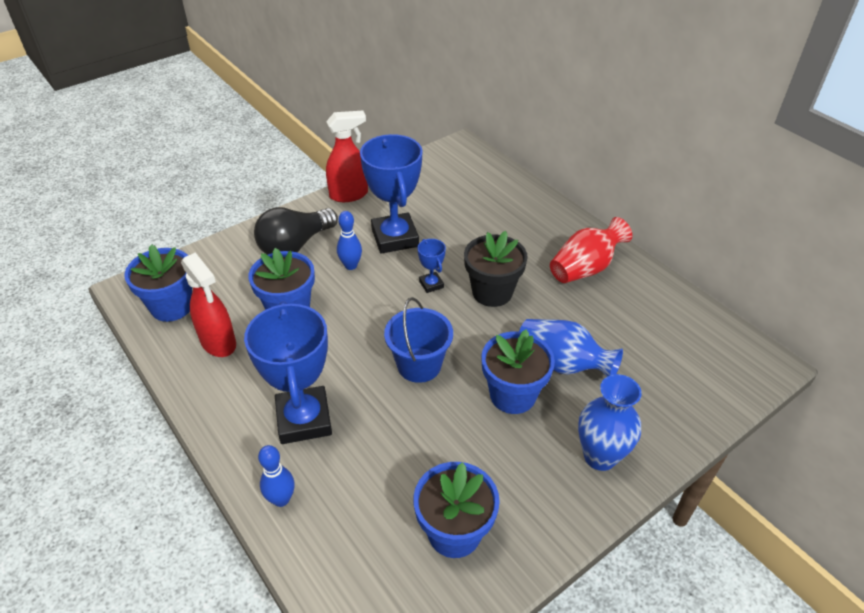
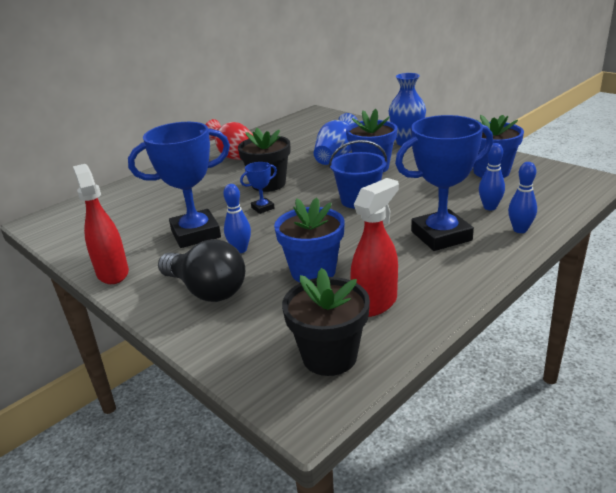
camera: 95 degrees left, 15 degrees down
blue flower pot [124,244,192,322] -> black flower pot [282,268,370,376]
none -> blue bowling pin [479,143,505,210]

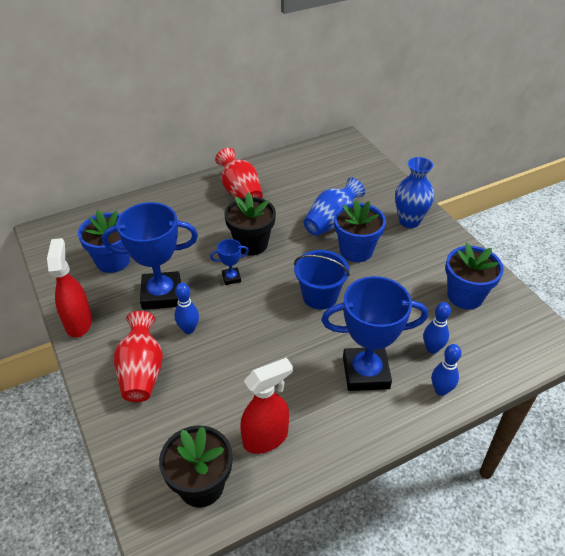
camera: 15 degrees right, 15 degrees up
black light bulb [158,239,245,302] -> red vase [114,311,163,402]
blue flower pot [274,197,345,282] -> blue flower pot moved to [78,210,130,273]

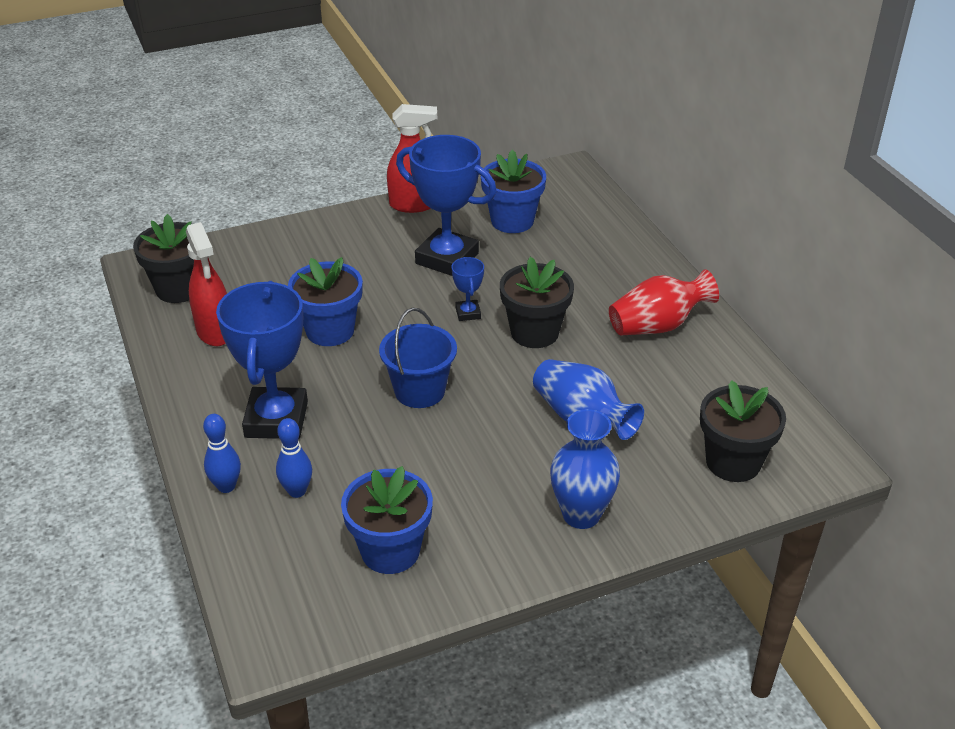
camera: 95 degrees right, 5 degrees down
blue trophy [102,202,198,310] -> blue trophy turned 60 degrees counterclockwise [396,135,497,276]
red vase [114,311,163,402] -> none
blue bowling pin [174,283,199,334] -> none
blue flower pot [334,200,386,262] -> blue flower pot moved to [288,257,363,346]
none -> black flower pot [700,380,786,482]

